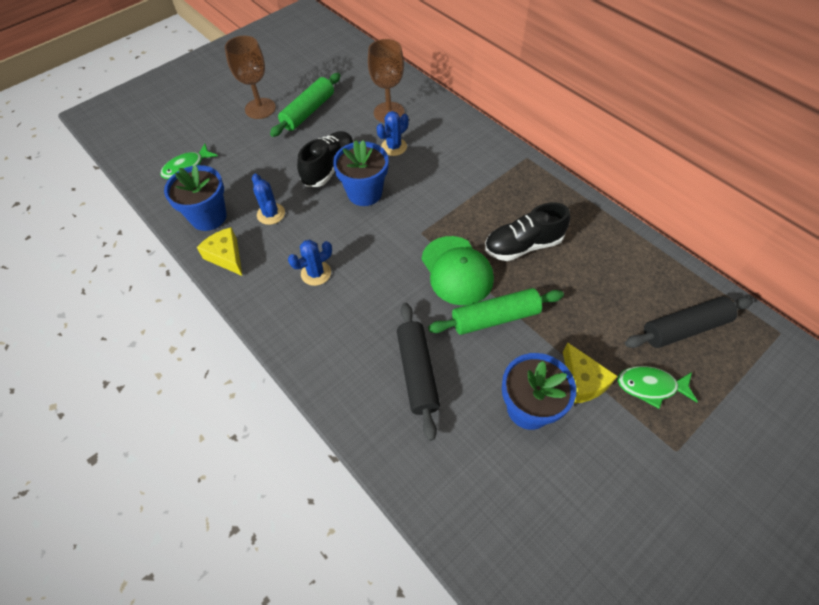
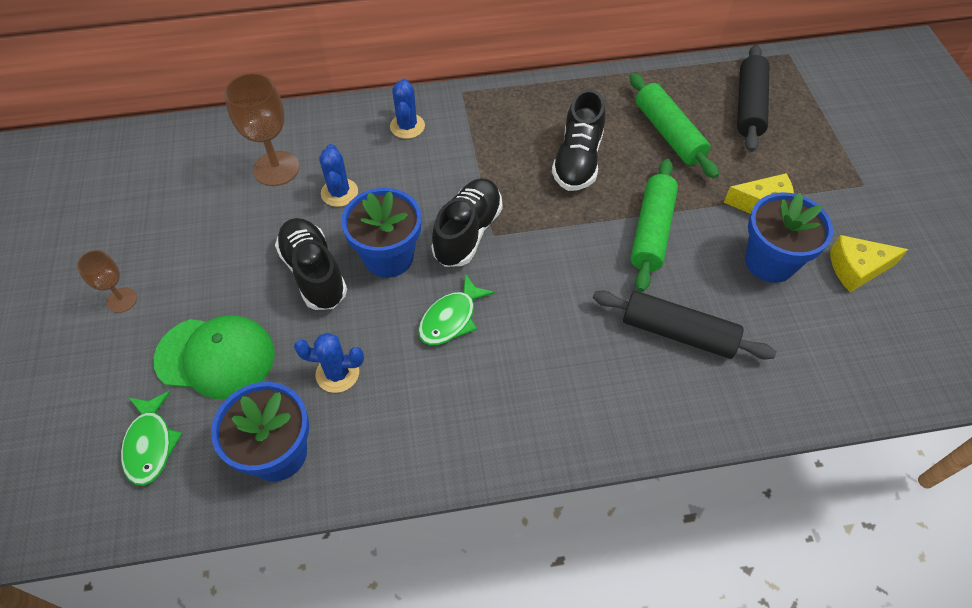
camera: 60 degrees left, 0 degrees up
yellow cheese [197,227,242,276] -> yellow cheese moved to [830,235,908,292]
brown goblet [225,36,276,119] -> brown goblet [77,250,137,313], size x0.57
green rolling pin [270,73,341,137] -> green rolling pin moved to [630,73,719,179]
blue cactus [288,240,332,286] -> blue cactus moved to [390,78,425,139]
green cap [421,236,494,305] -> green cap moved to [153,315,275,399]
green fish [617,366,698,409] -> green fish moved to [418,273,495,345]
none -> black shoe [431,178,503,267]

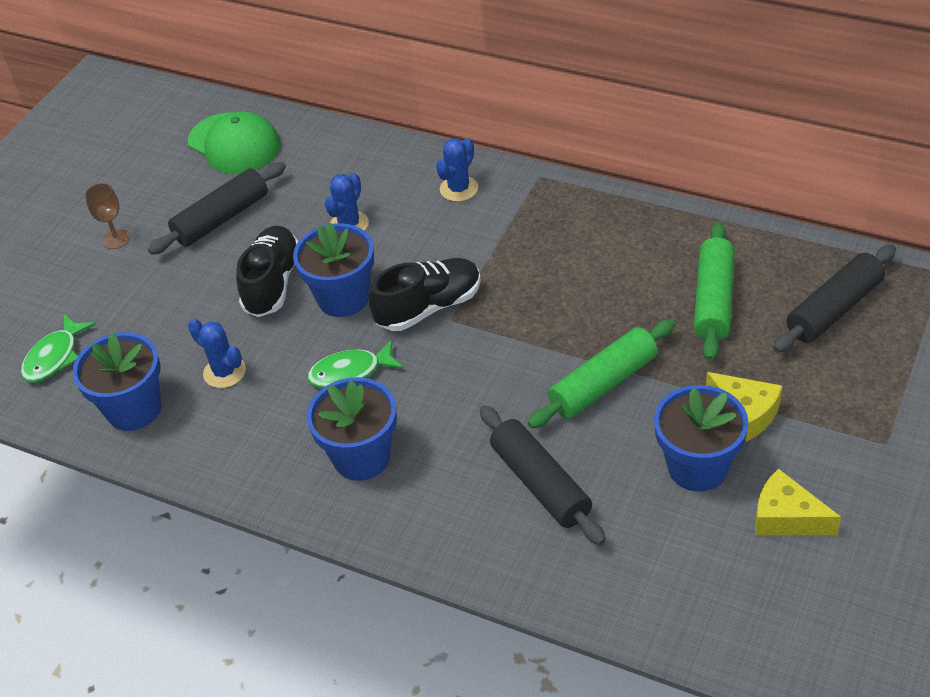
camera: 40 degrees right, 10 degrees down
green cap [153,315,275,399] -> green cap moved to [188,111,281,174]
brown goblet [224,73,300,186] -> none
black shoe [552,89,605,191] -> none
none -> black rolling pin [148,162,286,255]
none -> blue flower pot [306,377,397,481]

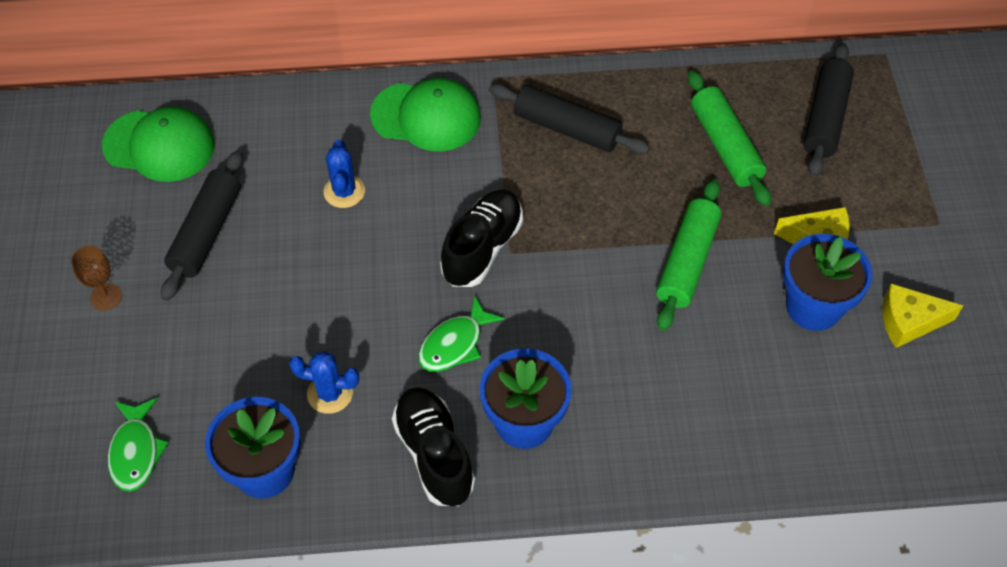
camera: 35 degrees left, 10 degrees up
black shoe [236,225,298,317] -> black shoe moved to [392,387,475,506]
blue flower pot [293,222,374,317] -> none
blue cactus [436,138,478,202] -> green cap [370,78,481,151]
black rolling pin [480,405,606,545] -> black rolling pin moved to [489,84,650,154]

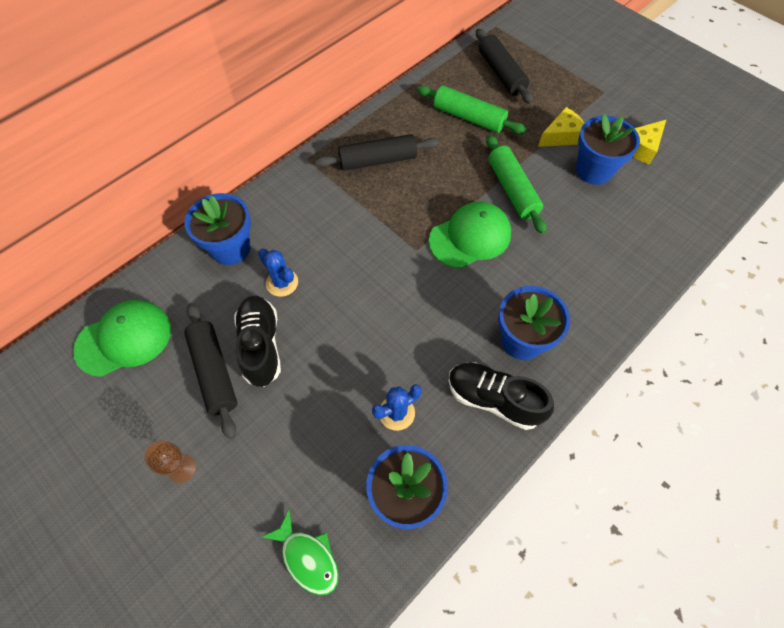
camera: 40 degrees left, 5 degrees up
green cap [370,78,481,151] -> green cap moved to [429,202,511,268]
green fish [418,296,504,372] -> none
black shoe [440,189,523,287] -> black shoe moved to [234,295,281,387]
none -> blue flower pot [184,193,251,265]

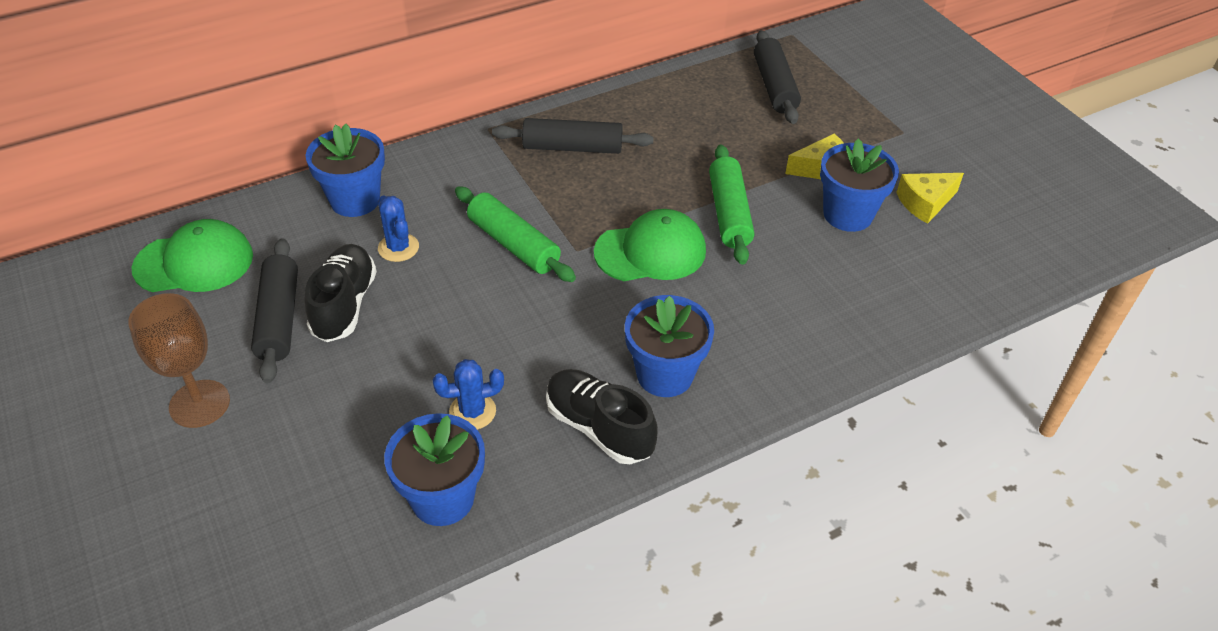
camera: 15 degrees right, 15 degrees down
brown goblet [144,441,196,483] -> brown goblet [128,293,230,428], size x1.75
green fish [262,510,339,595] -> none
green rolling pin [417,85,527,134] -> green rolling pin moved to [455,186,576,282]

